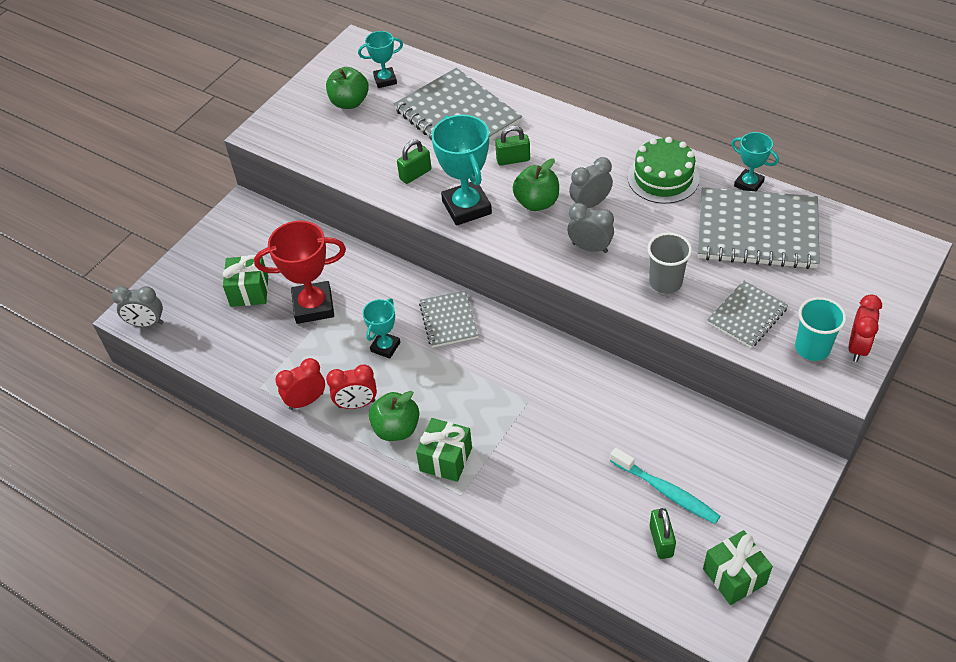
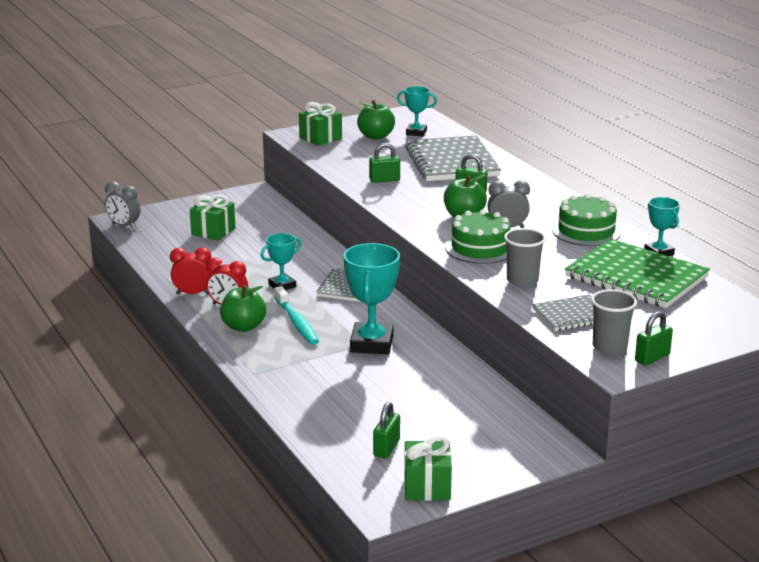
camera: 25 degrees right, 25 degrees down
red trophy [254,221,346,324] -> none
green gift [416,418,472,482] -> green gift moved to [299,102,342,146]
turquoise trophy [431,115,492,226] -> turquoise trophy moved to [344,243,400,354]
grey clock [568,203,614,253] -> green cake [445,209,510,264]
turquoise toothbrush [610,448,720,524] -> turquoise toothbrush moved to [274,286,319,345]
grey notebook [698,187,820,269] -> green notebook [565,239,710,308]
turquoise cup [795,297,847,361] -> grey cup [591,289,637,354]
red clock [848,294,882,362] -> green padlock [635,311,673,366]

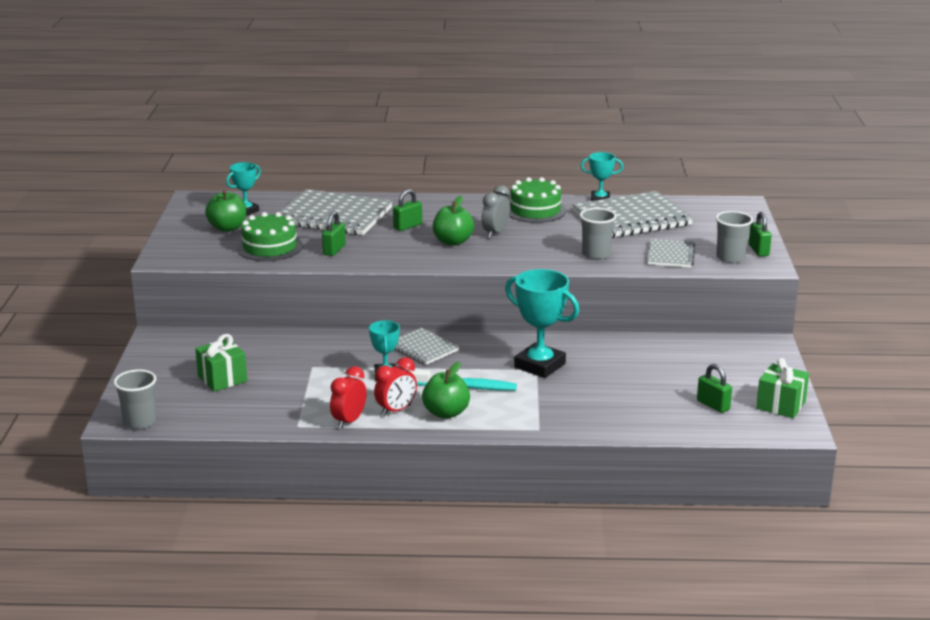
camera: 60 degrees left, 0 degrees up
grey clock [105,181,140,229] -> grey cup [114,369,156,430]
green gift [299,102,342,146] -> none
green cake [445,209,510,264] -> green cake moved to [237,212,303,261]
green notebook [565,239,710,308] -> grey notebook [572,191,693,238]

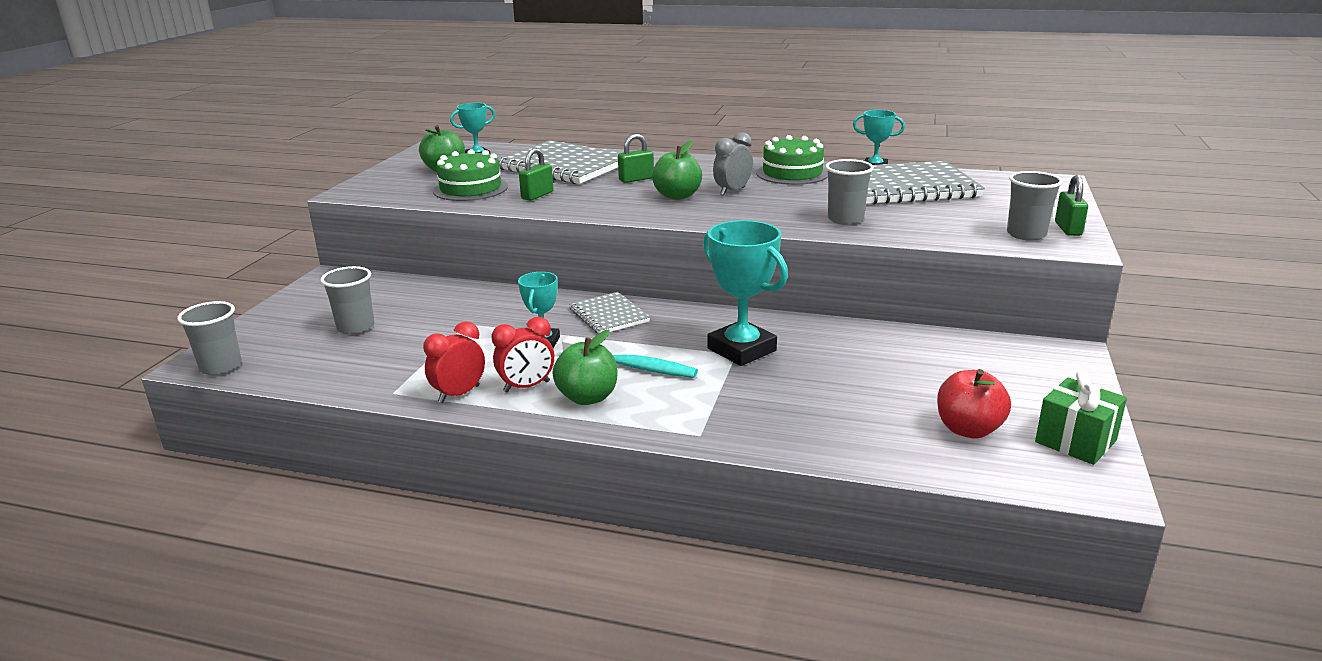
camera: 15 degrees right, 0 degrees up
green gift [195,334,247,392] -> grey cup [320,266,374,335]
grey notebook [647,239,695,268] -> none
green padlock [697,364,732,413] -> red apple [937,369,1011,439]

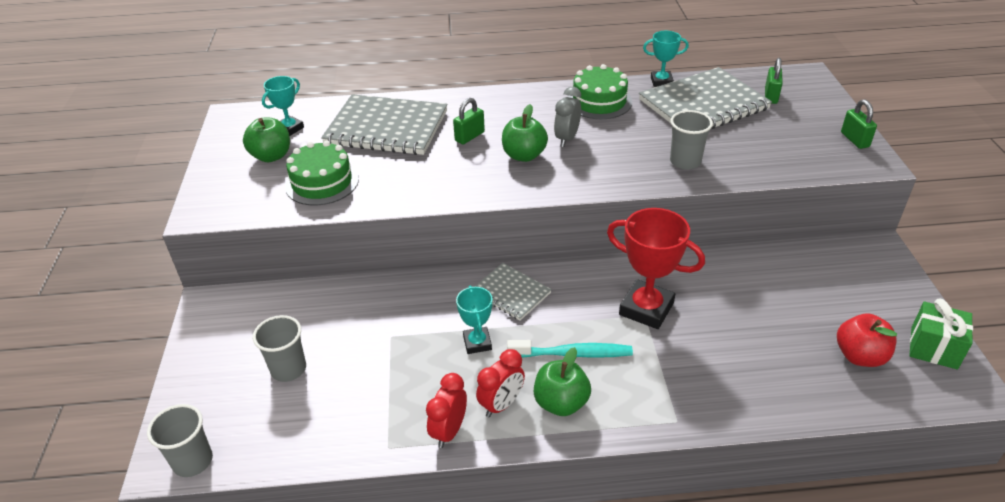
camera: 20 degrees left, 15 degrees up
green padlock [519,148,554,201] -> green padlock moved to [765,58,783,104]
turquoise trophy [703,220,788,366] -> red trophy [607,208,705,329]
grey cup [1007,171,1063,241] -> none

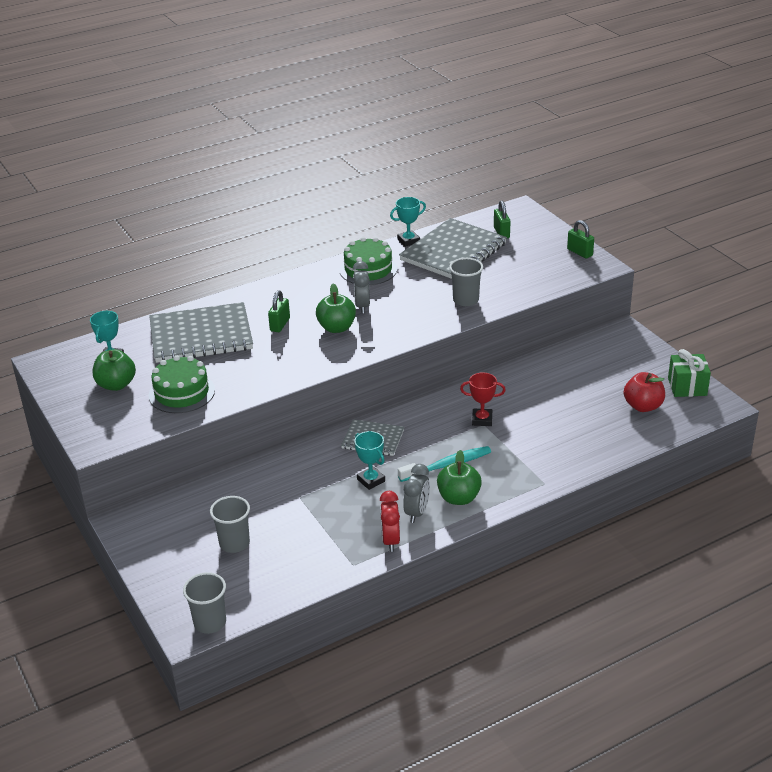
camera: 25 degrees left, 5 degrees down
red clock [476,349,525,417] -> grey clock [403,464,430,523]
red trophy [607,208,705,329] -> red trophy [460,372,506,426], size x0.57

